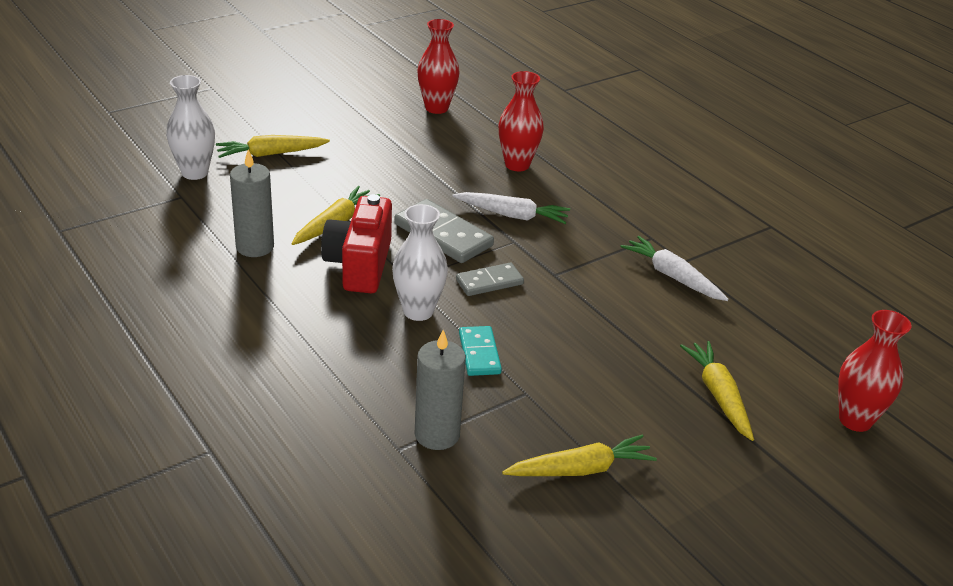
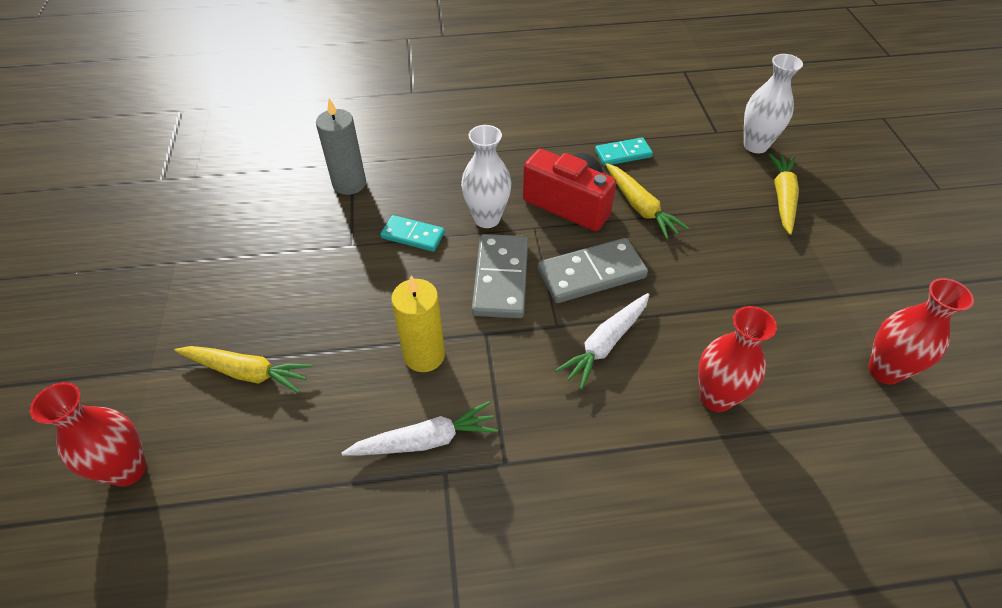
camera: 120 degrees right, 15 degrees up
grey candle [230,149,274,257] -> turquoise domino [595,137,653,166]
grey domino [456,263,524,296] -> grey domino [472,234,528,318], size x1.62
yellow carrot [502,434,657,476] -> none
none -> yellow candle [391,275,445,372]

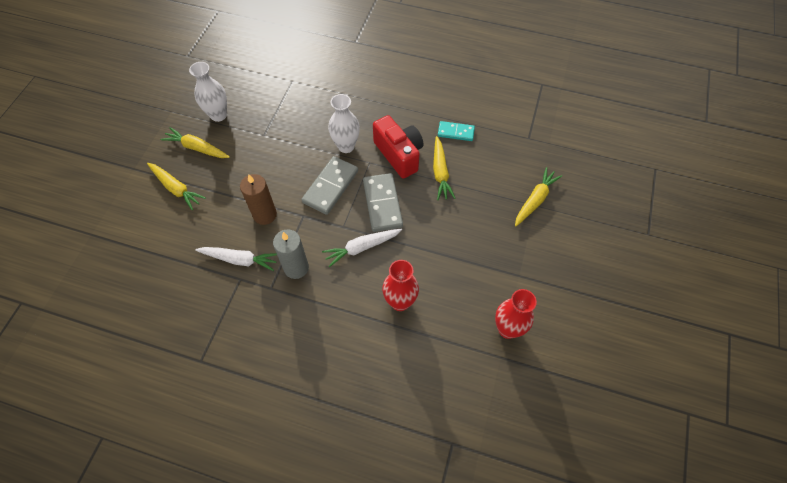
camera: 25 degrees right, 10 degrees up
red vase [30,382,147,487] -> none
grey candle [316,98,366,195] -> grey candle moved to [273,230,309,279]
turquoise domino [380,215,445,252] -> none
yellow candle [391,275,445,372] -> brown candle [240,174,277,225]
grey domino [538,238,648,303] -> grey domino turned 75 degrees clockwise [363,173,403,232]
white vase [744,54,803,153] -> white vase moved to [189,62,227,122]
none -> yellow carrot [160,127,230,158]

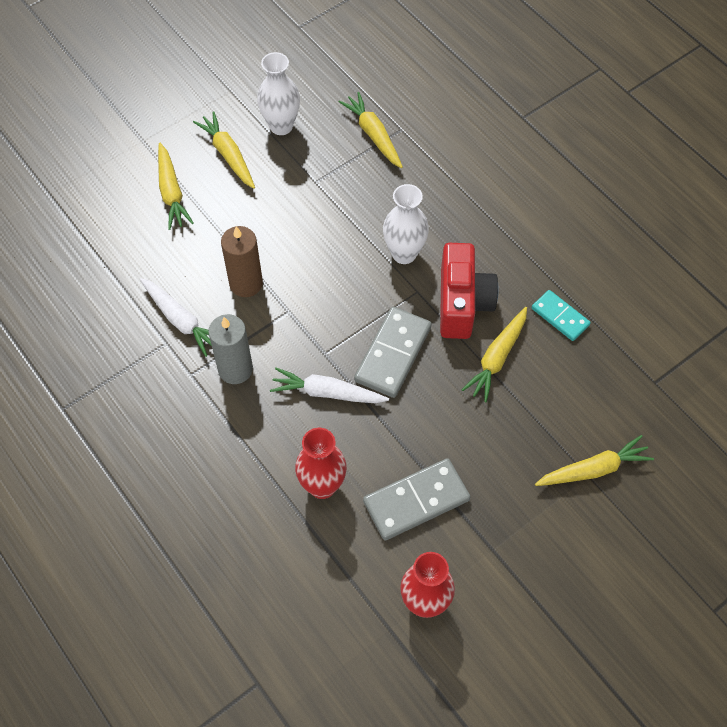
camera: 35 degrees right, 0 degrees up
grey domino [301,156,358,215] -> grey domino moved to [363,458,470,540]
none -> yellow carrot [339,92,403,168]

